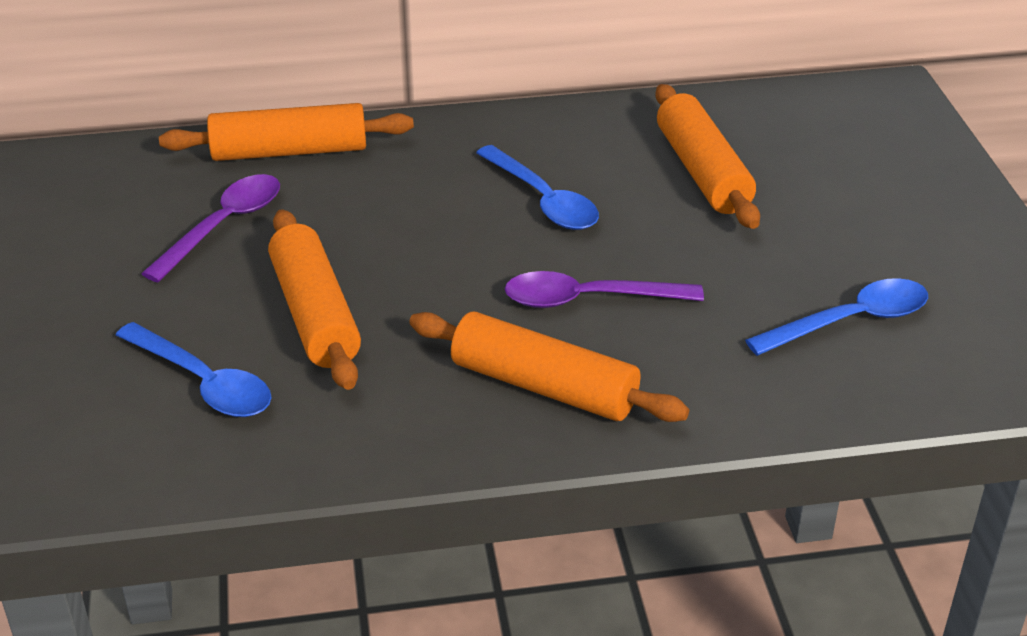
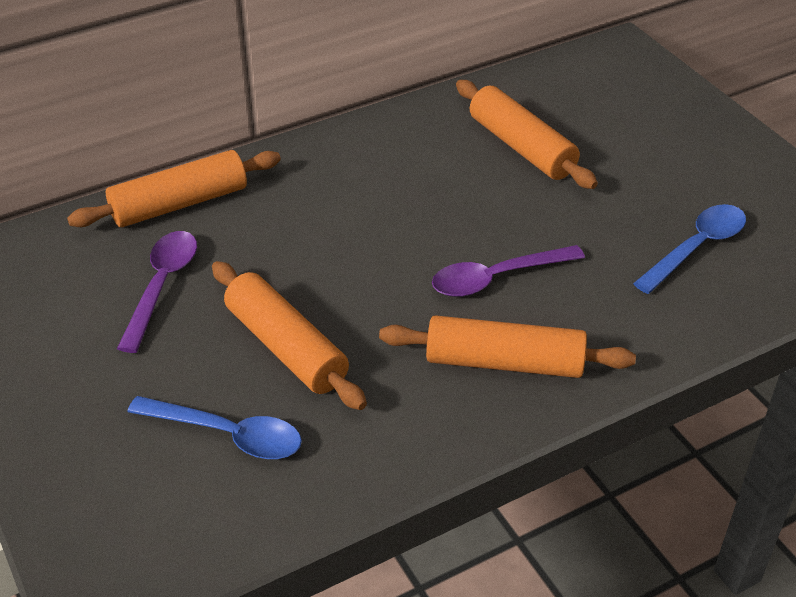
camera: 20 degrees left, 5 degrees up
blue spoon [476,145,599,230] -> none

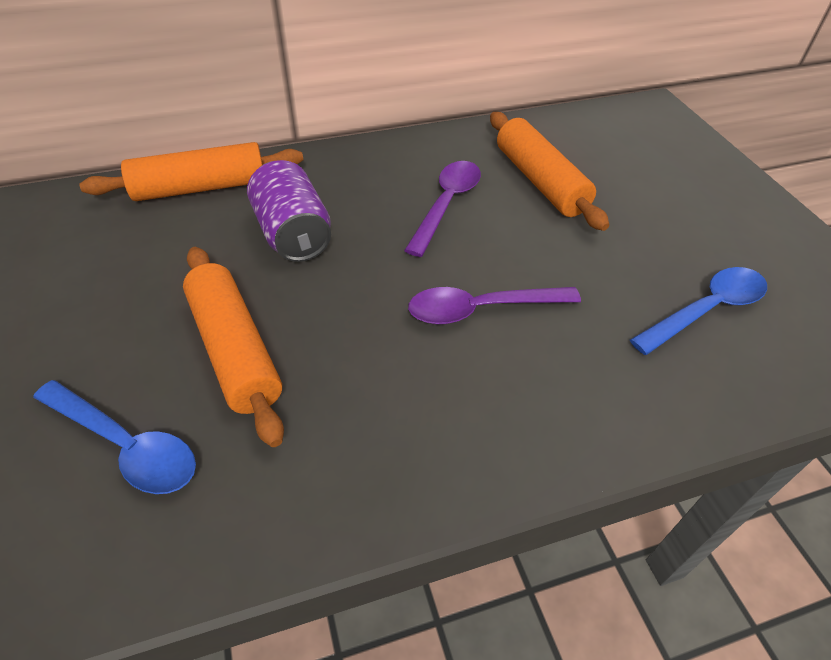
camera: 10 degrees right, 5 degrees up
purple spoon [117,231,197,353] -> purple spoon moved to [404,161,481,257]
orange rolling pin [379,315,636,378] -> none
none -> purple can [247,160,331,262]

